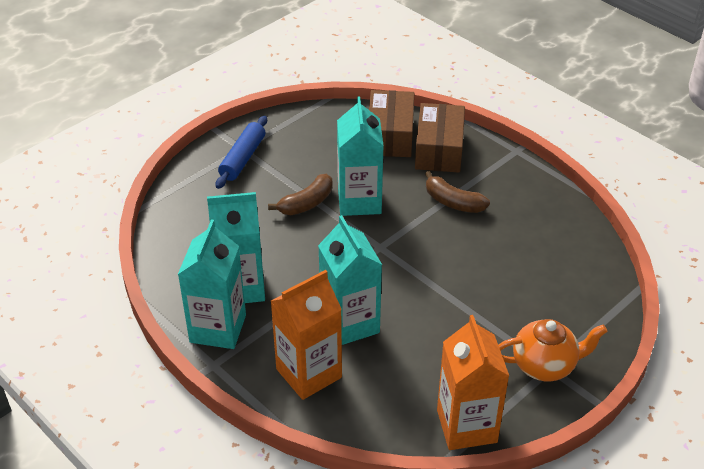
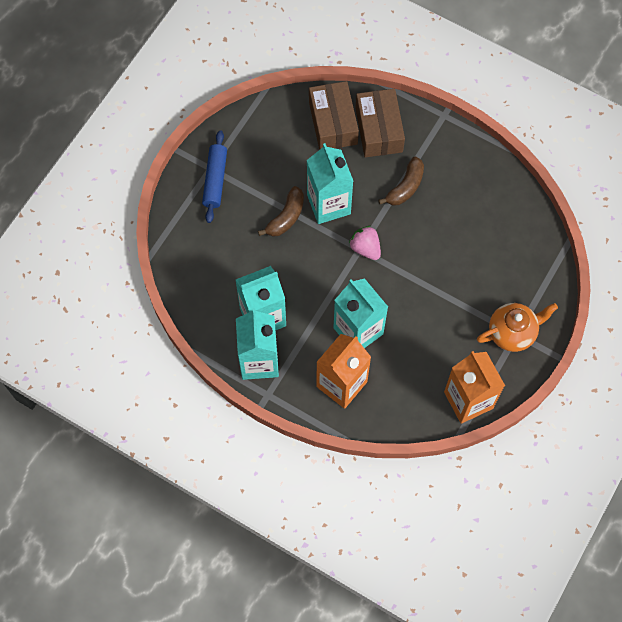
camera: 15 degrees left, 25 degrees up
brown banana [425,171,490,213] -> brown banana turned 75 degrees counterclockwise [378,157,424,206]
none -> pink strawberry [349,226,381,260]

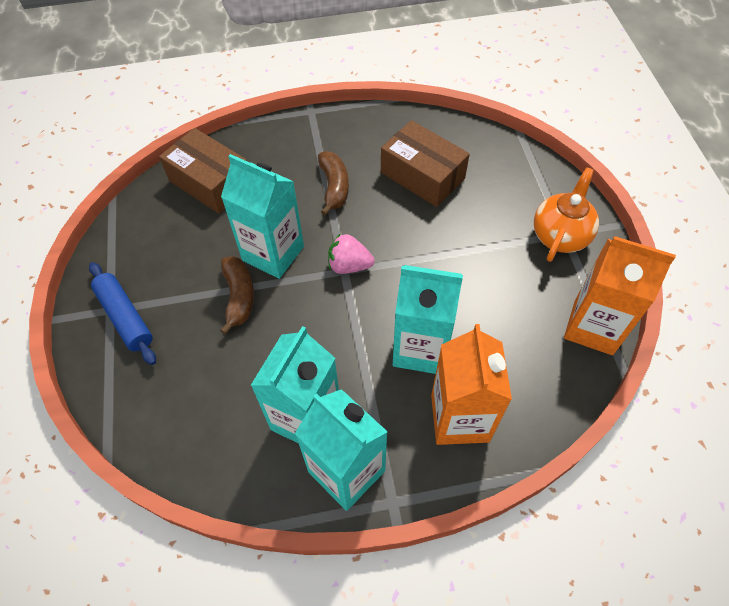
camera: 40 degrees left, 10 degrees down
brown box [356,89,405,158] -> brown box moved to [381,120,470,207]

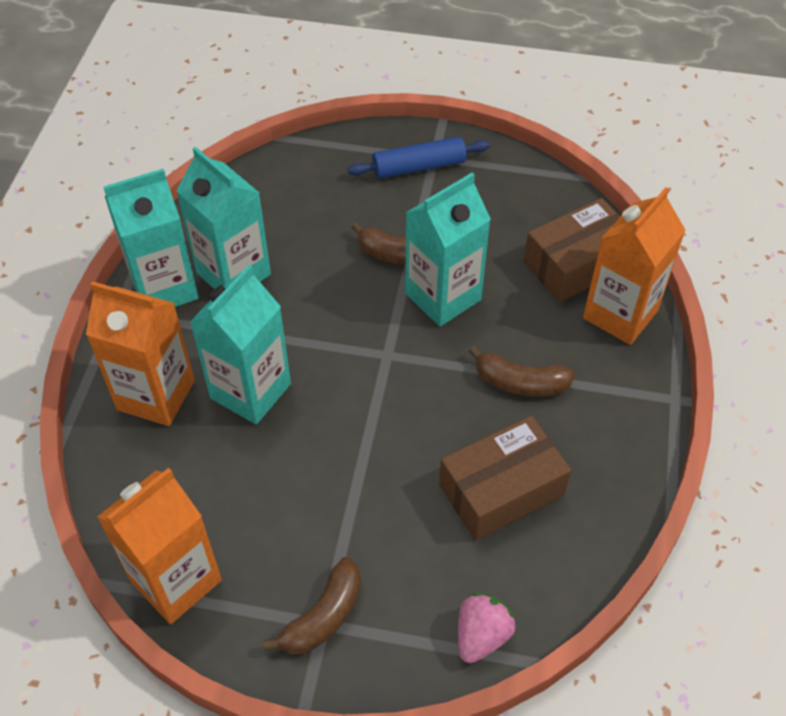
camera: 110 degrees right, 5 degrees down
pink strawberry [328,234,375,274] -> pink strawberry moved to [458,593,516,663]
orange teapot [534,167,599,262] -> brown banana [263,557,361,654]
none -> orange carton [583,187,686,345]

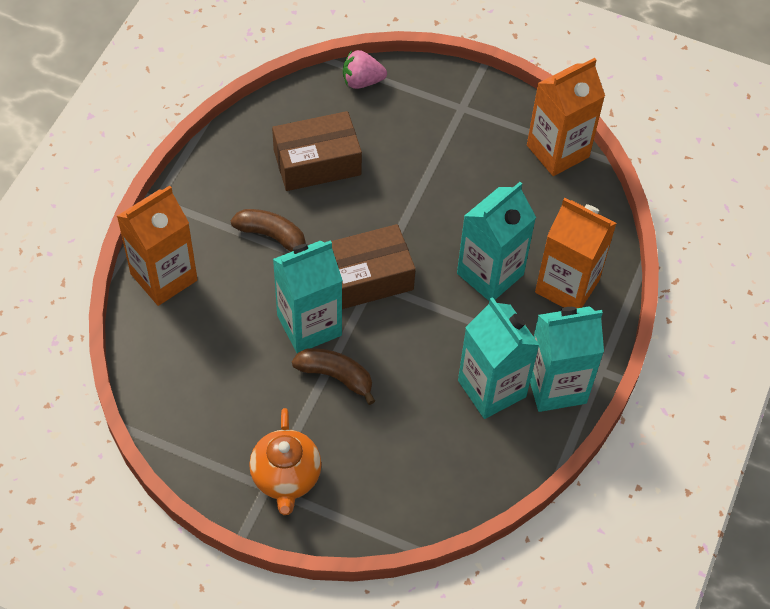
camera: 170 degrees left, 5 degrees up
brown banana [263,557,361,654] -> none
blue rolling pin [348,137,490,179] -> orange teapot [249,408,322,515]
pink strawberry [458,593,516,663] -> pink strawberry turned 45 degrees clockwise [343,50,387,89]
brown box [524,198,621,302] -> brown box moved to [331,224,416,309]

